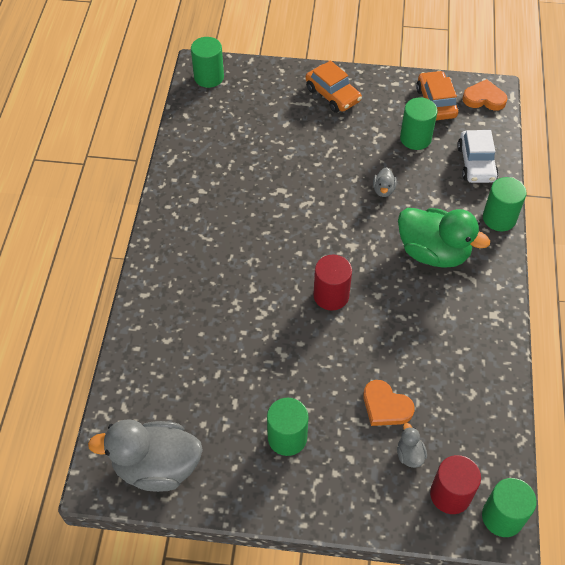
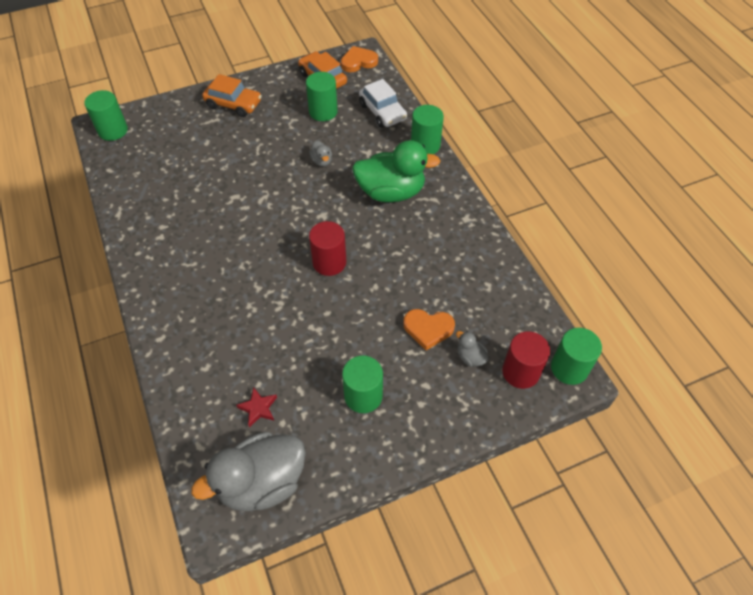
camera: 30 degrees left, 0 degrees up
none -> red star [236,387,277,427]

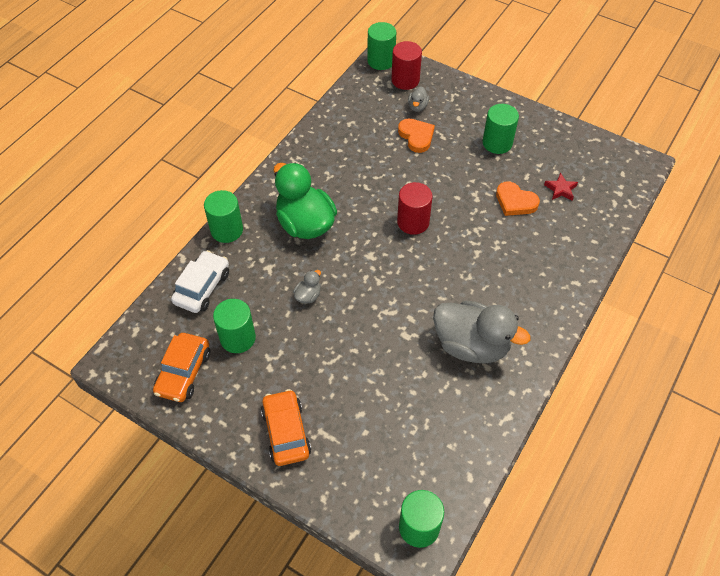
camera: 125 degrees left, 0 degrees up
grey duck [191,432,306,511] -> grey duck moved to [433,300,530,364]
orange heart [341,46,378,72] -> orange heart moved to [496,182,540,216]

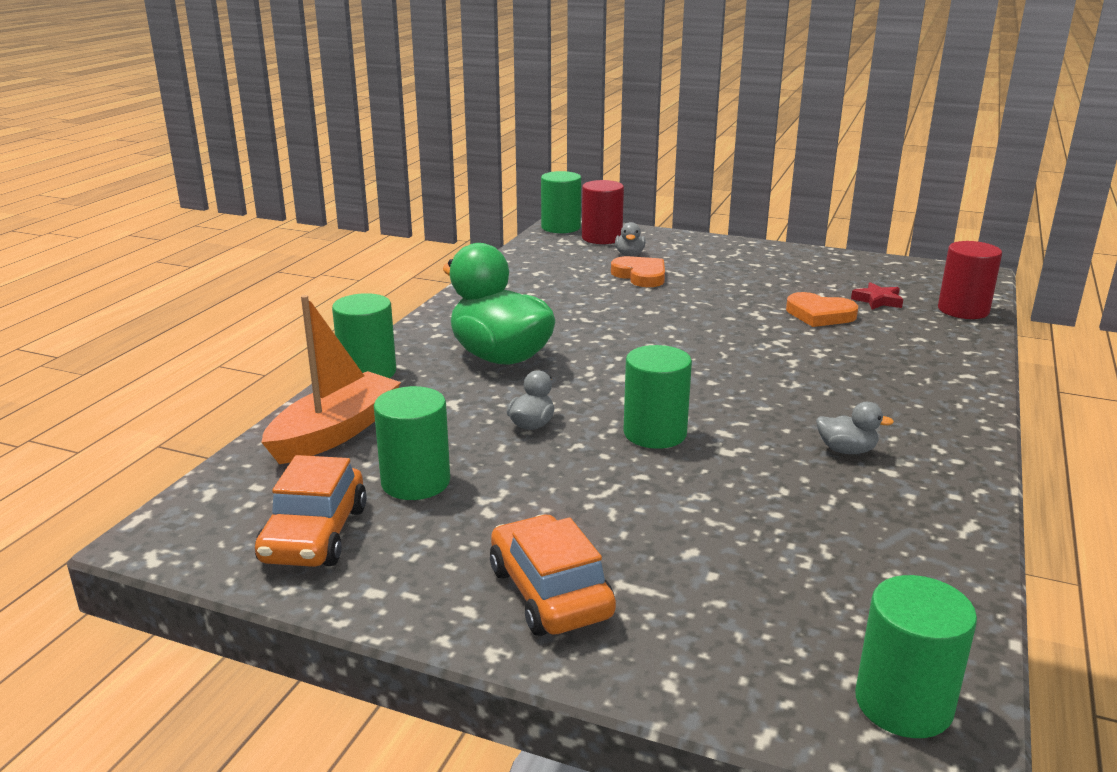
camera: 10 degrees left, 30 degrees down
white car [171,250,229,313] -> orange boat [261,295,401,464]
red cylinder [397,182,433,235] -> red cylinder moved to [938,241,1002,319]
grey duck [433,300,530,364] -> grey duck [816,402,894,454], size x0.42
green cylinder [483,104,519,154] -> green cylinder moved to [623,345,692,449]

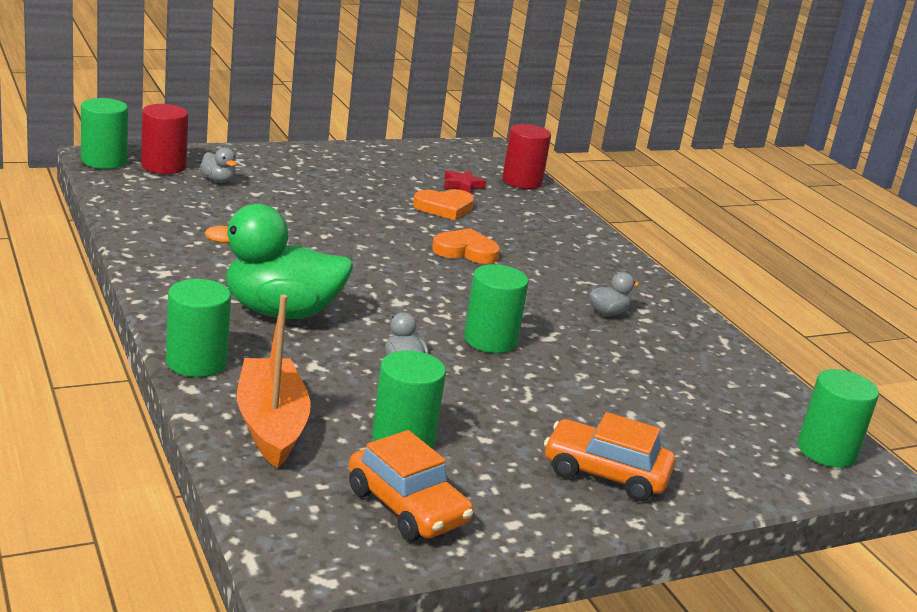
camera: 50 degrees left, 0 degrees up
orange heart [611,256,665,287] -> orange heart moved to [432,228,500,264]

